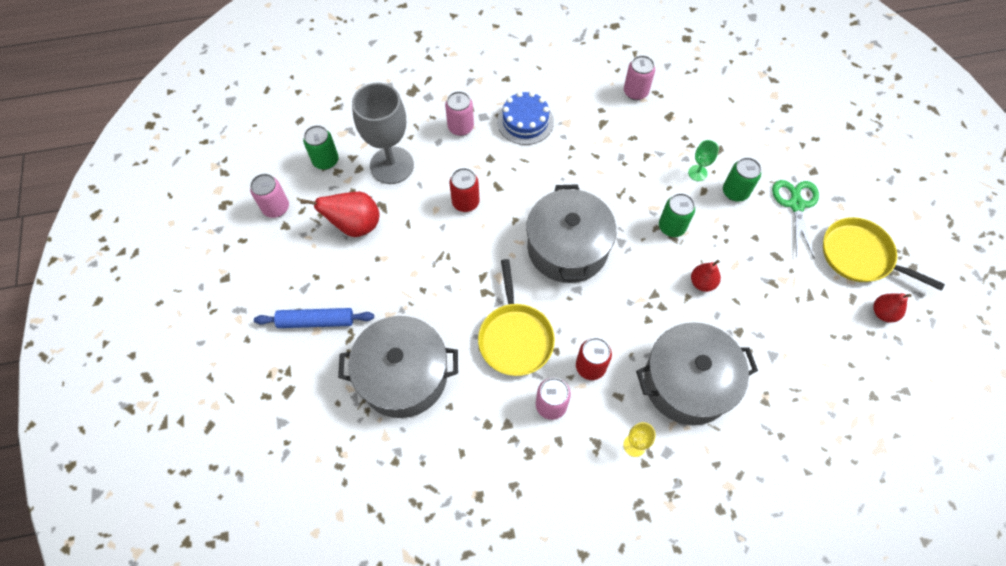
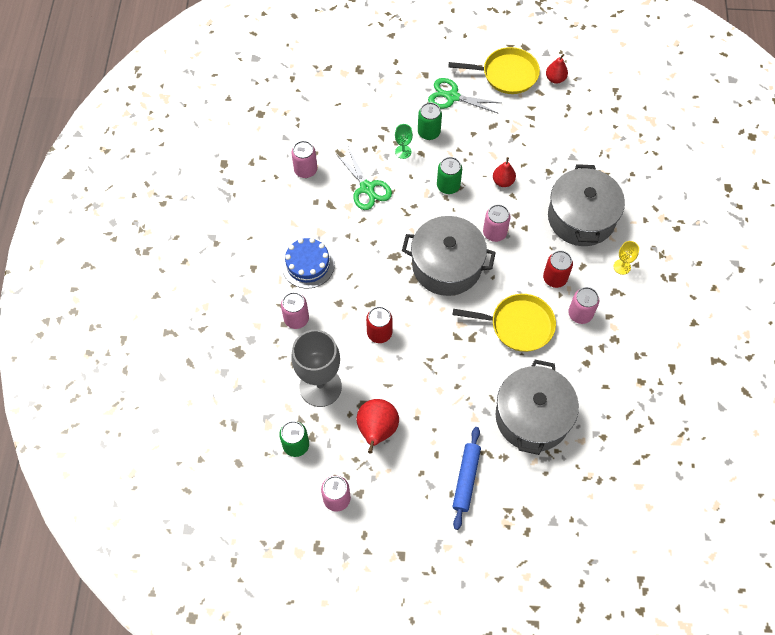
camera: 75 degrees left, 0 degrees up
yellow pan [823,217,945,291] -> yellow pan turned 135 degrees counterclockwise [448,47,540,94]
none -> green scissors [336,147,392,210]
none -> pink can [483,204,511,242]

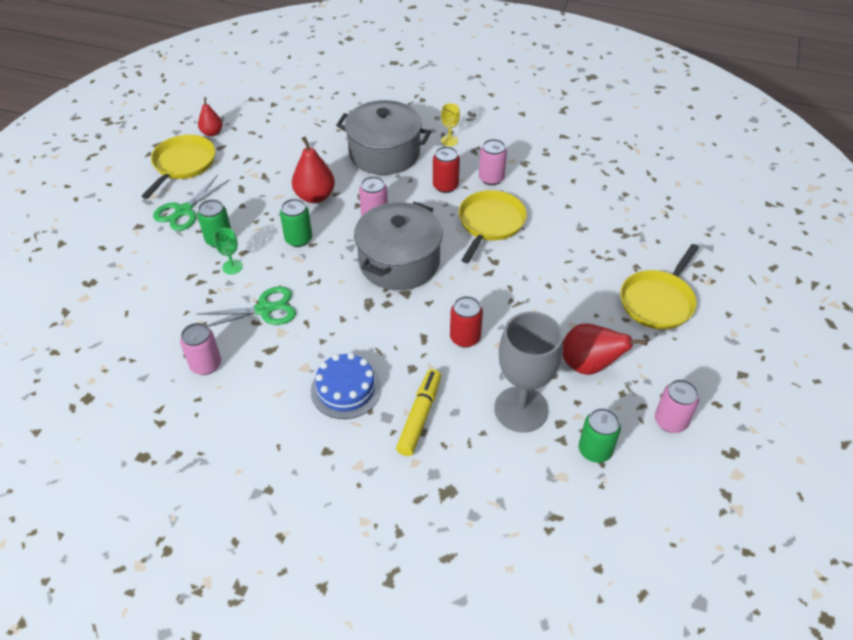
camera: 75 degrees left, 15 degrees down
pink can [281,292,309,329] -> yellow marker [396,369,441,456]
blue rolling pin [452,427,481,530] -> yellow pan [620,244,699,330]
red pear [493,157,516,187] -> red pear [292,137,335,203], size x1.64
grey pot [496,360,579,455] -> none

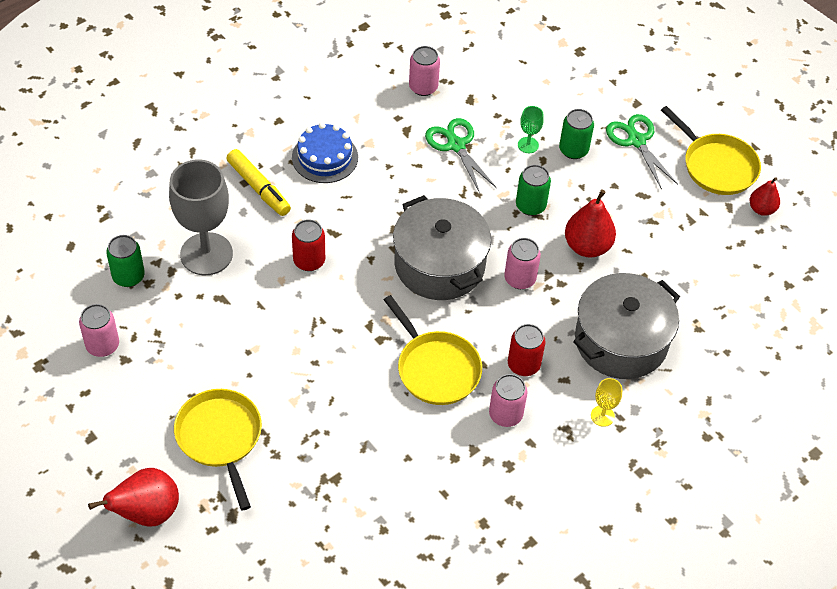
camera: 120 degrees right, 5 degrees up
green scissors [197,286,296,327] -> green scissors turned 135 degrees clockwise [425,118,497,193]
red pear [562,323,648,375] -> red pear moved to [88,468,179,527]

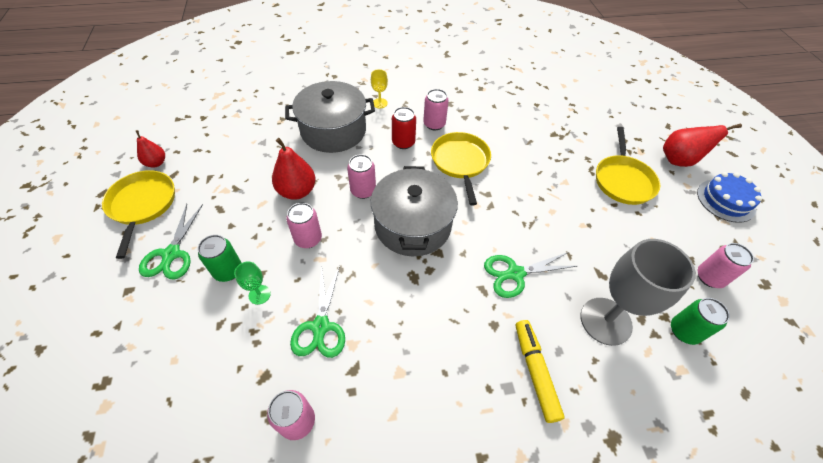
camera: 150 degrees left, 0 degrees up
blue cake [292,123,358,183] -> blue cake moved to [697,172,762,223]
red can [292,219,325,271] -> green scissors [484,252,577,298]
green can [516,165,551,216] -> pink can [286,203,322,248]

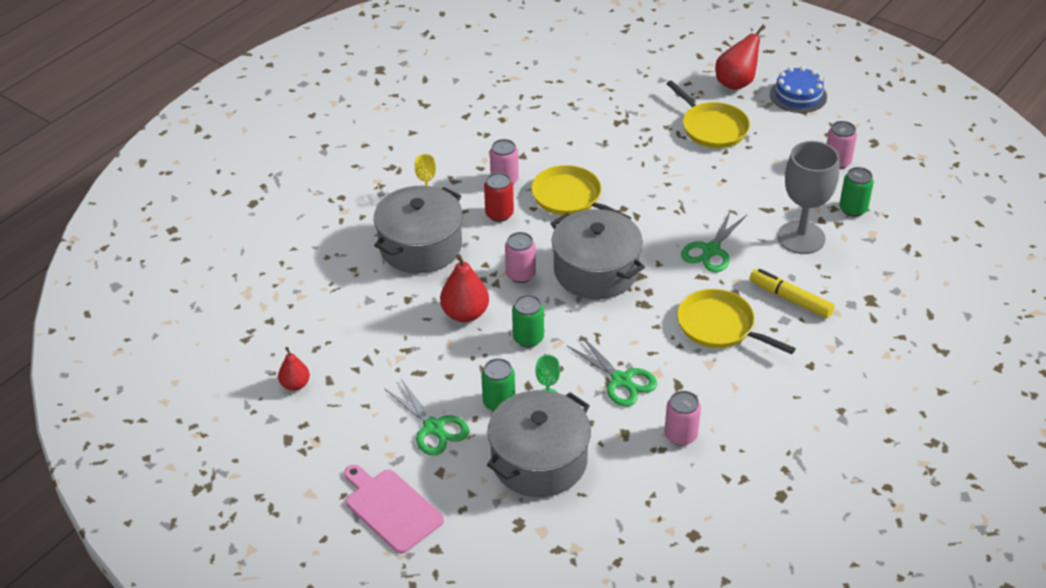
camera: 40 degrees left, 10 degrees down
yellow pan [102,170,175,259] -> yellow pan moved to [677,289,796,354]
pink can [286,203,322,248] -> green can [512,295,544,347]
none -> pink cutting board [344,465,444,554]
none -> grey pot [487,390,591,497]

